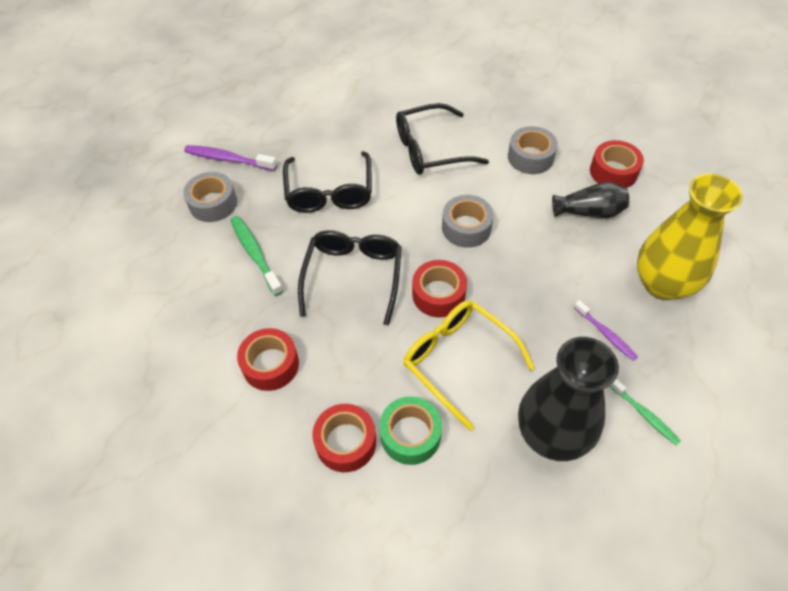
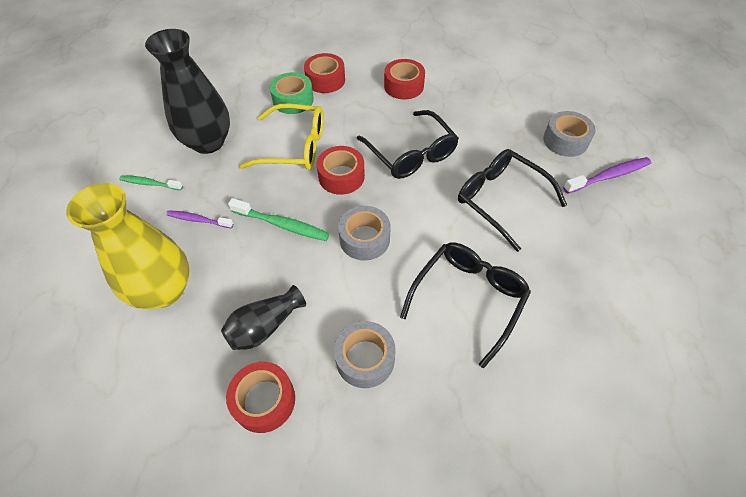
camera: 140 degrees right, 0 degrees up
green toothbrush [231,216,283,296] -> green toothbrush moved to [228,198,330,241]

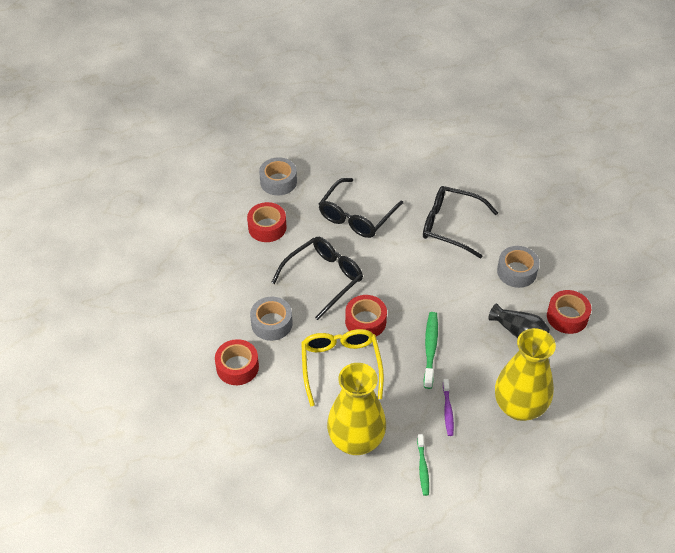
camera: 105 degrees left, 5 degrees down
black vase [145,29,230,154] -> yellow vase [327,363,386,455]
green tape [270,72,314,114] -> none
grey tape [338,206,391,261] -> grey tape moved to [250,297,292,341]
red tape [384,59,425,99] -> red tape moved to [247,202,286,242]
purple toothbrush [563,157,651,194] -> none

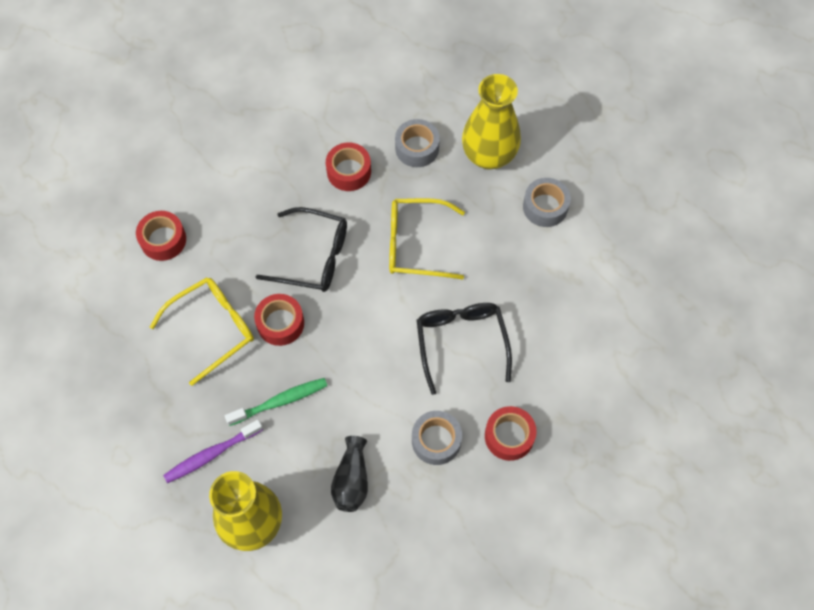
camera: 60 degrees right, 15 degrees up
grey tape [250,297,292,341] -> grey tape moved to [523,178,571,227]
black glasses [319,178,403,238] -> yellow glasses [389,198,465,280]
yellow vase [327,363,386,455] -> yellow vase moved to [462,74,521,170]
green toothbrush [417,434,429,496] -> none
purple toothbrush [443,379,454,436] -> purple toothbrush [163,420,263,483], size x1.52
red tape [547,290,591,334] -> red tape moved to [485,406,537,461]

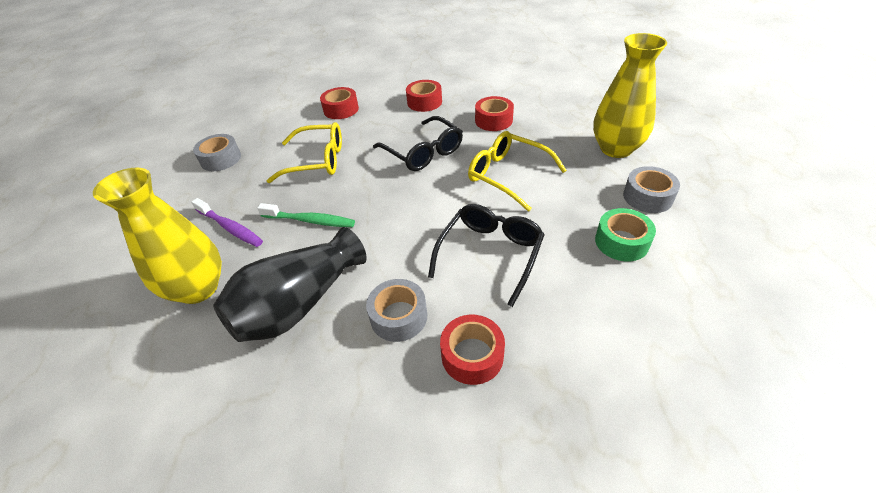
camera: 40 degrees right, 20 degrees down
purple toothbrush [163,420,263,483] -> purple toothbrush turned 150 degrees counterclockwise [191,198,263,247]
red tape [254,294,304,346] -> red tape moved to [406,80,442,112]
black vase [331,436,368,512] -> black vase [213,227,367,342], size x1.80
grey tape [395,119,440,167] -> grey tape moved to [193,134,241,171]
none -> green tape [595,208,656,261]

